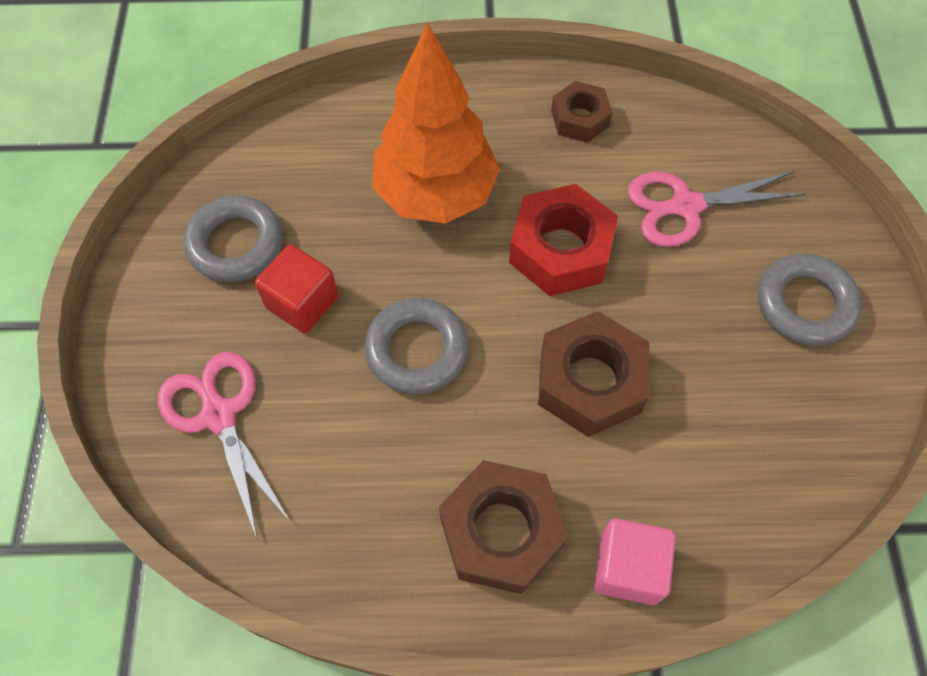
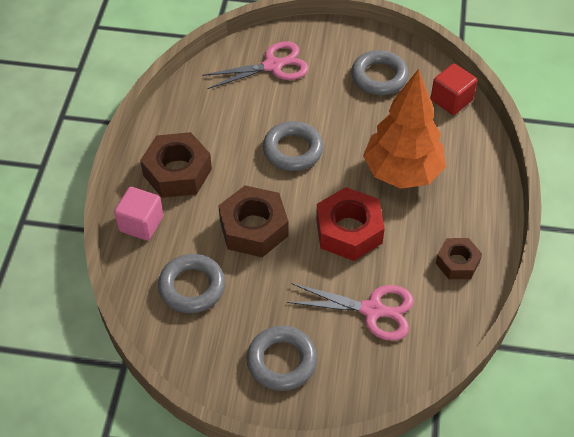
camera: 100 degrees right, 10 degrees down
red cube [255,244,339,333] -> red cube moved to [431,63,477,115]
pink scissors [628,171,806,247] -> pink scissors turned 105 degrees clockwise [287,283,414,341]
none -> grey ring [158,254,225,313]

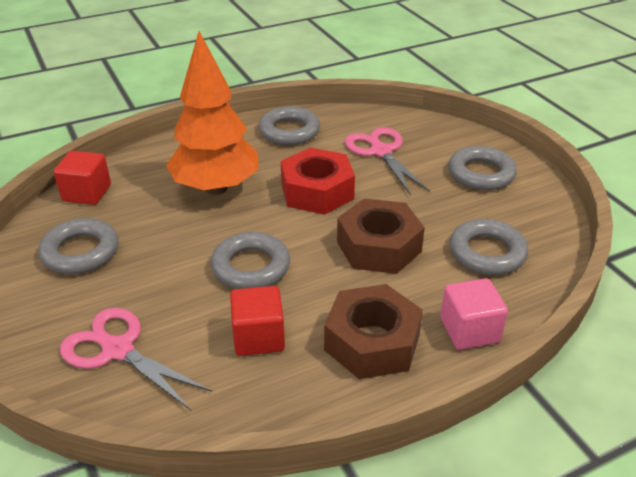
camera: 125 degrees left, 15 degrees down
brown nut [436,238,482,279] -> grey ring [259,106,320,145]
none -> red cube [230,286,285,356]

